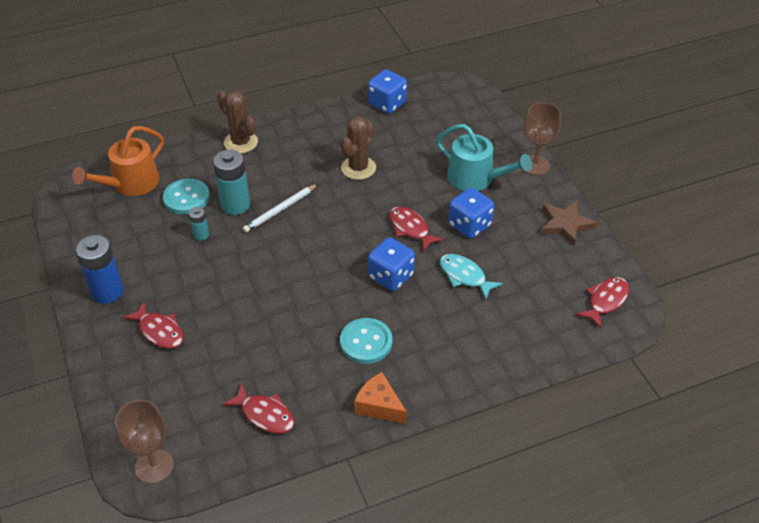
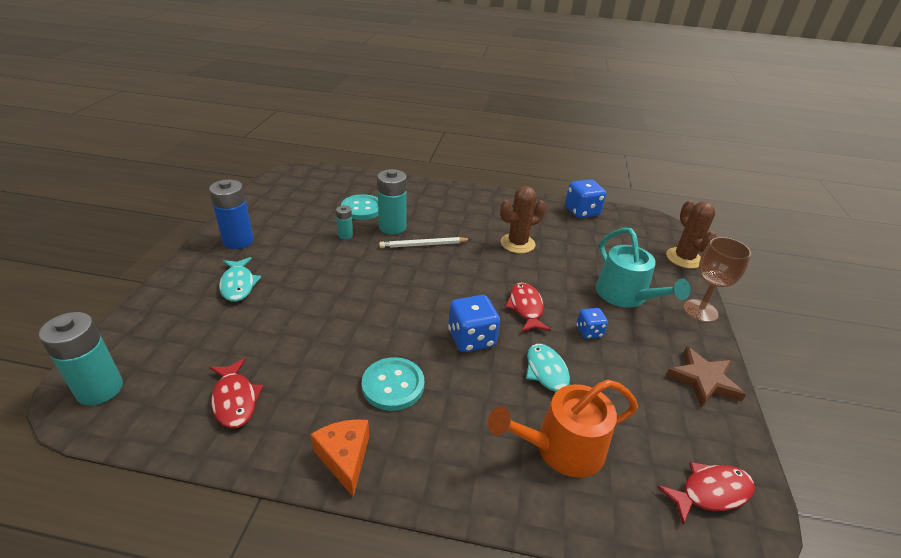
camera: 30 degrees right, 10 degrees down
orange watering can [72,126,164,196] -> orange watering can moved to [488,380,638,478]
brown goblet [115,400,174,484] -> turquoise battery [39,312,123,405]
red fish [123,301,184,349] -> turquoise fish [219,257,261,302]
brown cactus [217,91,258,153] -> brown cactus moved to [666,200,717,269]
blue dice [448,188,494,239] -> blue dice [576,308,608,339], size x0.58

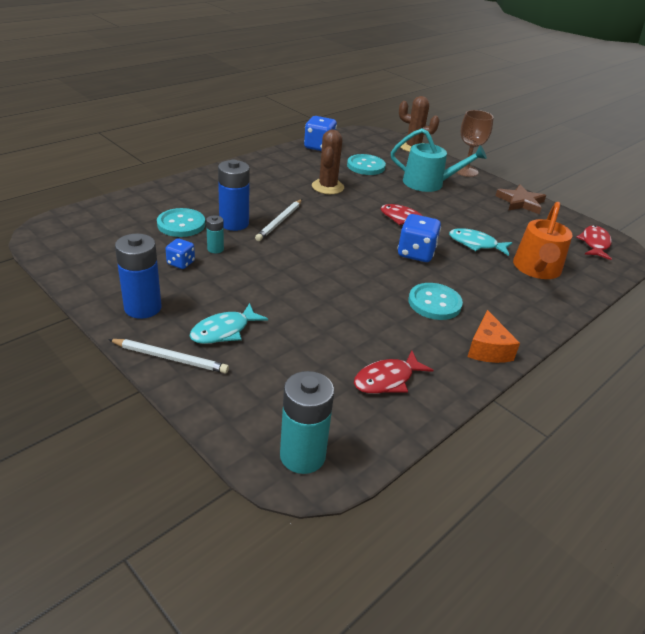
camera: 55 degrees left, 0 degrees up
red fish [209,358,264,428] -> red fish turned 135 degrees clockwise [354,351,433,394]
turquoise fish [219,257,261,302] -> turquoise fish turned 120 degrees clockwise [190,303,268,344]
orange cheese [311,419,369,497] -> orange cheese turned 105 degrees counterclockwise [467,310,520,363]
turquoise battery [377,169,407,235] -> blue battery [218,160,250,231]
blue dice [576,308,608,339] -> blue dice moved to [166,238,195,269]
none -> white pencil [108,339,229,373]
none -> turquoise button [347,154,386,175]

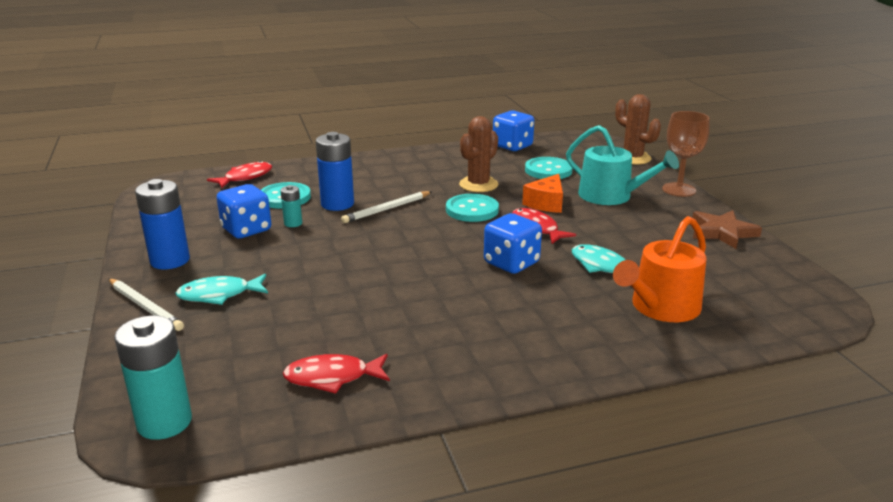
camera: 30 degrees right, 10 degrees down
blue dice [166,238,195,269] -> blue dice [217,184,271,238], size x1.72
turquoise button [408,283,463,320] -> turquoise button moved to [446,194,499,222]
orange cheese [467,310,520,363] -> orange cheese moved to [522,174,563,213]
red fish [576,225,612,260] -> red fish moved to [207,161,272,188]

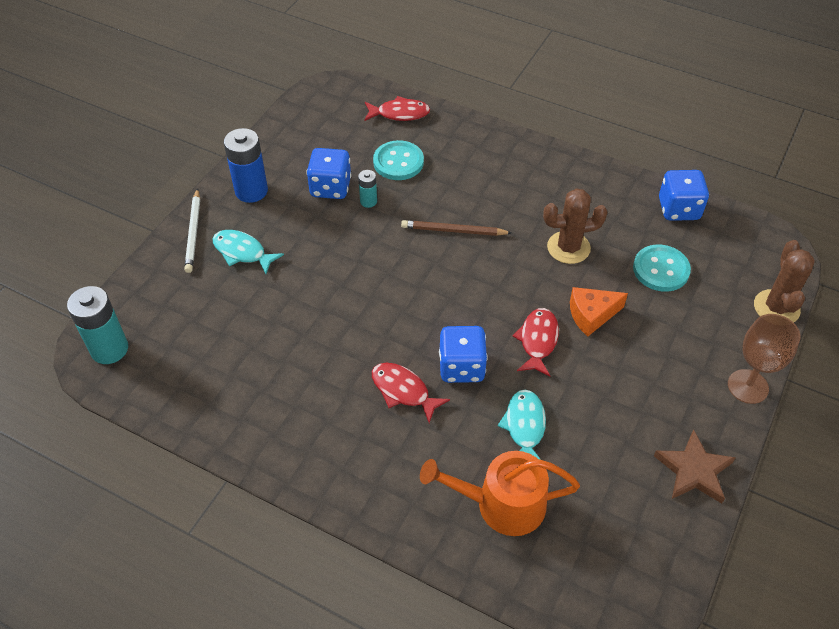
camera: 45 degrees right, 25 degrees up
red fish [283,354,390,394] -> red fish moved to [372,363,450,423]
blue battery [316,132,354,211] -> none
white pencil [341,191,432,223] -> brown pencil [401,220,512,236]
turquoise button [446,194,499,222] -> none
turquoise watering can [566,125,679,205] -> none

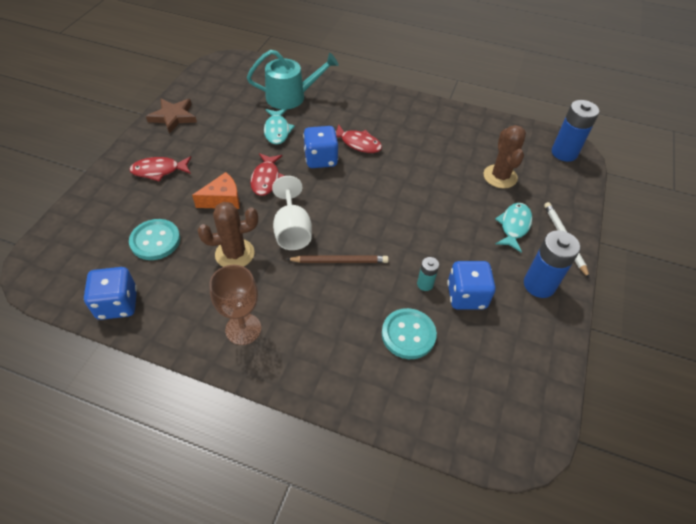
camera: 170 degrees right, 0 degrees up
turquoise battery [67,286,128,364] -> blue battery [552,100,599,162]
turquoise fish [213,230,284,274] -> turquoise fish turned 90 degrees counterclockwise [495,203,532,253]
red fish [364,96,430,121] -> red fish moved to [129,156,191,182]
orange watering can [420,451,580,536] -> turquoise watering can [247,50,338,109]
brown goblet [728,314,801,404] -> brown goblet moved to [210,265,261,345]
brown cactus [754,240,815,323] -> brown cactus moved to [484,125,526,188]
none -> white goblet [272,176,312,250]

